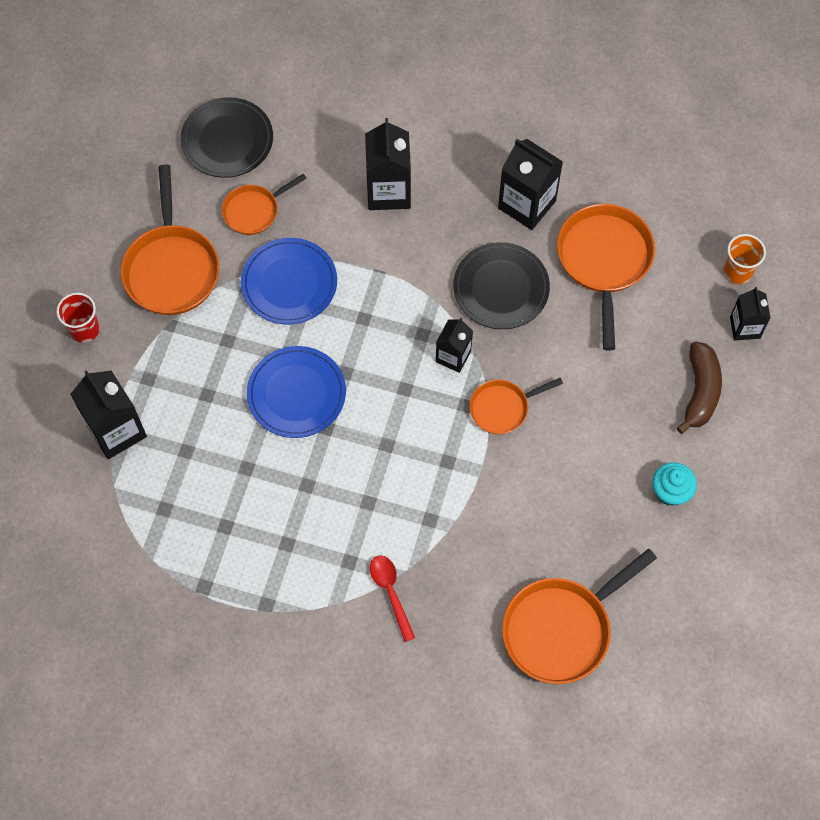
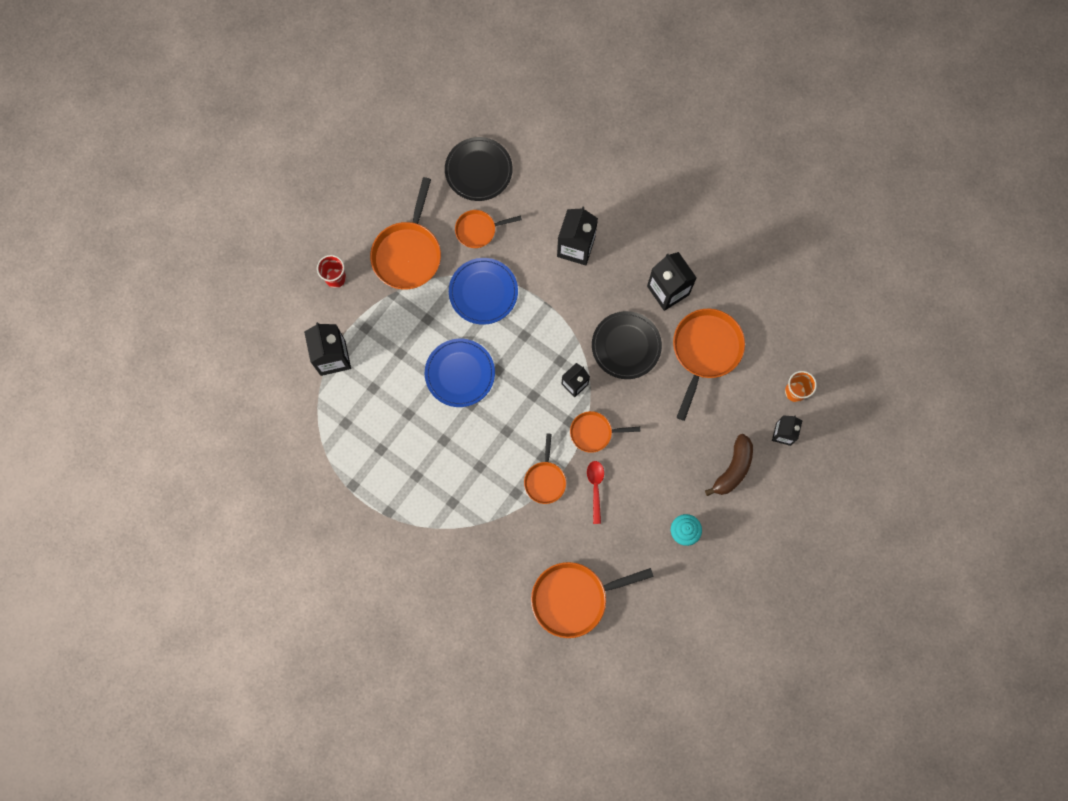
camera: 20 degrees right, 10 degrees up
red spoon [370,555,415,642] -> red spoon moved to [587,461,604,524]
none -> orange pan [524,433,566,504]

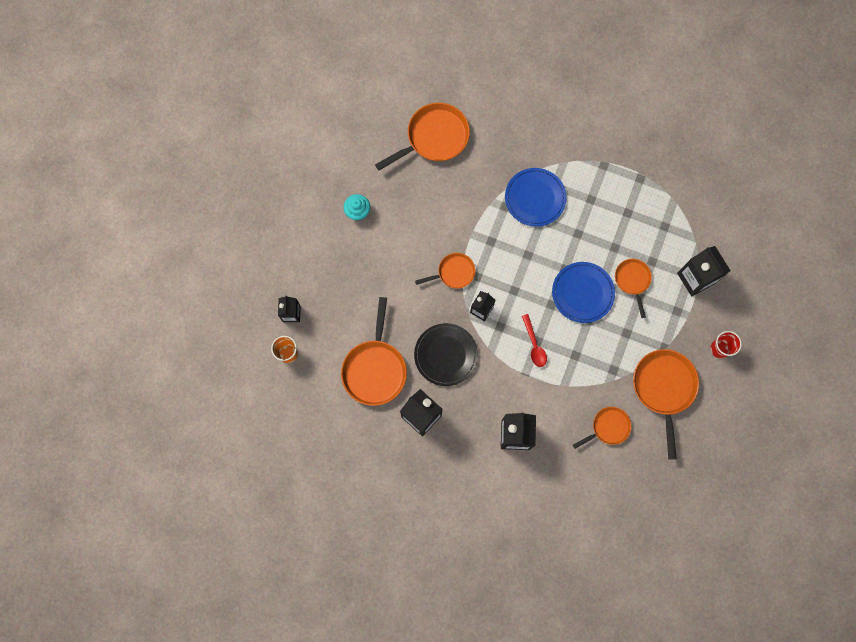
camera: 165 degrees right, 0 degrees up
black plate [445,137,513,201] -> none
blue plate [449,258,518,325] -> blue plate moved to [505,168,567,227]
orange pan [524,433,566,504] -> orange pan moved to [615,259,652,318]
red spoon [587,461,604,524] -> red spoon moved to [522,314,547,367]
brown banana [705,434,753,496] -> none

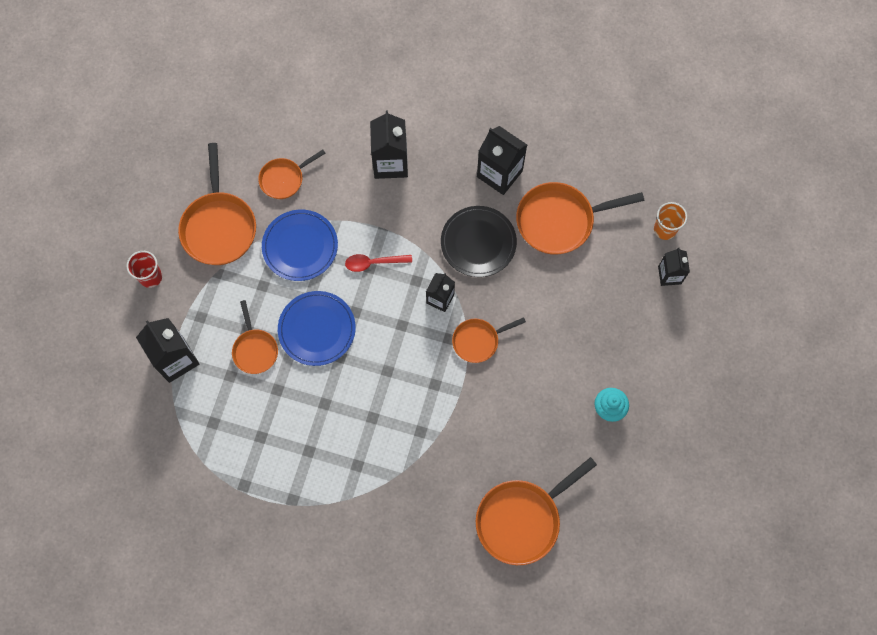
camera: 175 degrees right, 5 degrees down
orange pan [341,297,407,406] -> orange pan turned 105 degrees counterclockwise [516,182,644,255]
blue plate [505,168,567,227] -> blue plate moved to [262,210,338,281]
red spoon [522,314,547,367] -> red spoon turned 75 degrees counterclockwise [345,254,412,272]

